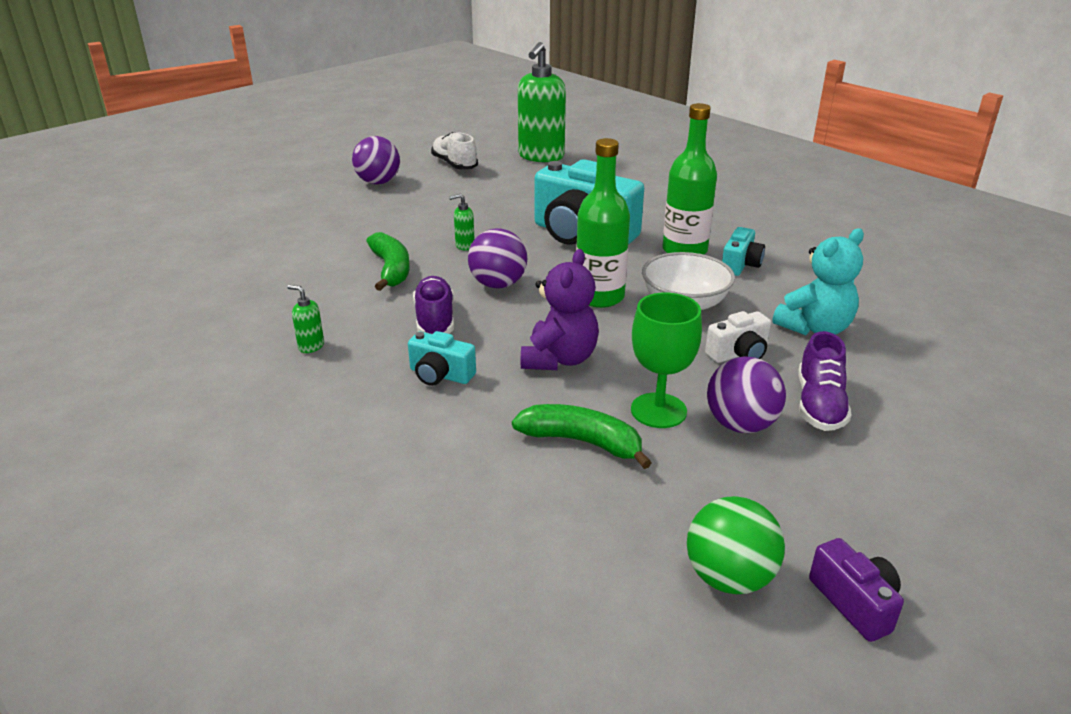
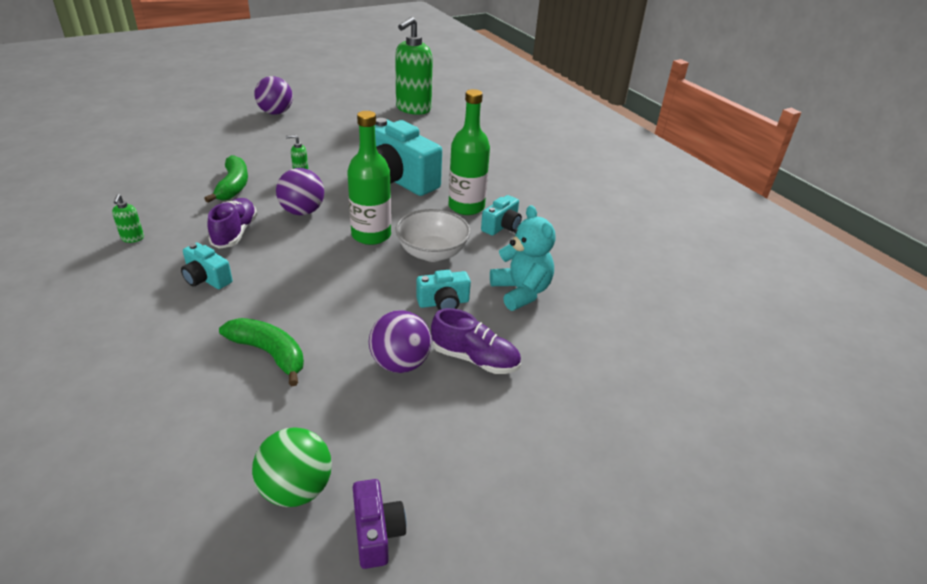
camera: 10 degrees right, 5 degrees up
green soap dispenser [287,285,324,353] -> green soap dispenser turned 135 degrees counterclockwise [112,194,144,243]
white shoe [431,132,478,169] -> none
purple teddy bear [521,249,599,370] -> none
green goblet [631,293,702,428] -> none
white camera [705,311,771,363] -> turquoise camera [416,270,471,310]
turquoise teddy bear [773,228,864,335] -> turquoise teddy bear turned 90 degrees counterclockwise [490,205,555,311]
purple shoe [799,331,851,431] -> purple shoe turned 90 degrees counterclockwise [431,308,521,374]

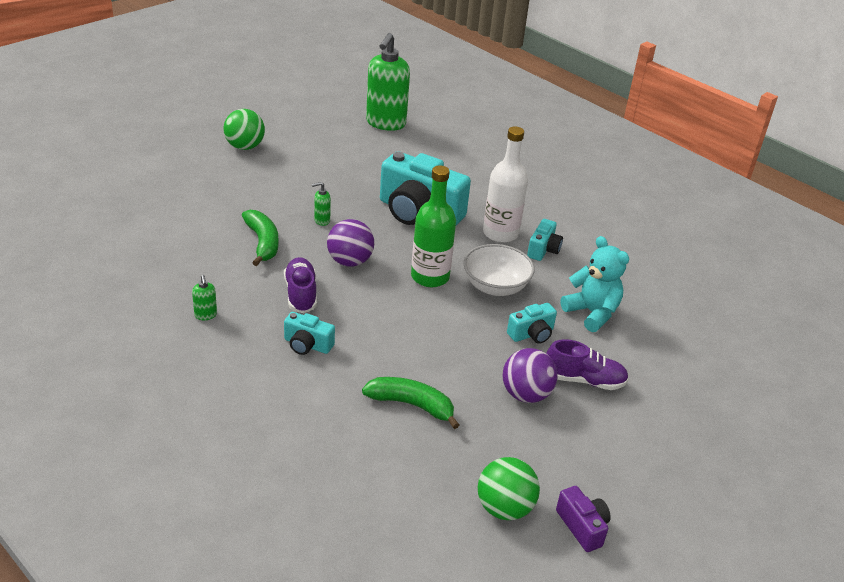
camera: 15 degrees left, 0 degrees up
purple ball [254,76,293,115] -> green ball [223,109,265,150]
green bottle [449,89,490,215] -> white bottle [483,126,528,243]

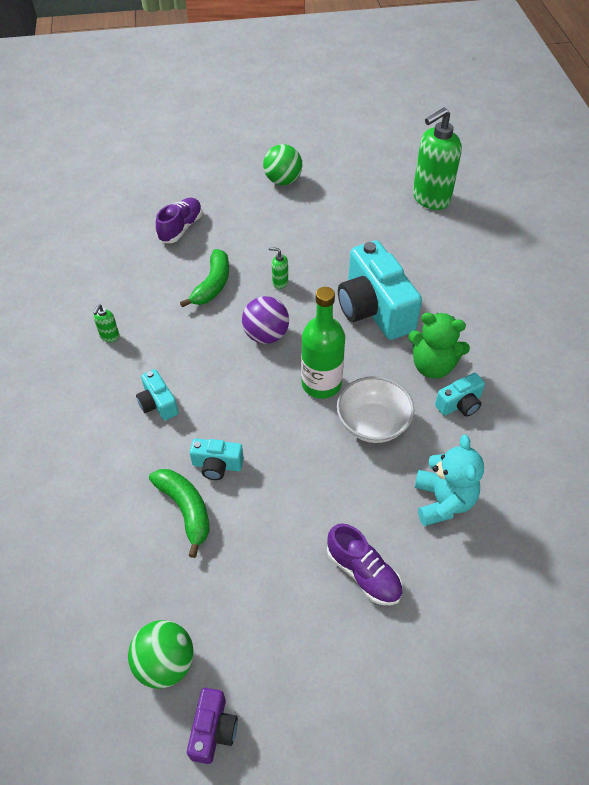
camera: 40 degrees right, 15 degrees up
purple shoe [284,257,317,313] -> purple shoe moved to [156,198,202,243]
white bottle [483,126,528,243] -> green teddy bear [408,313,470,379]
purple ball [503,348,558,403] -> none
turquoise camera [507,303,557,344] -> turquoise camera moved to [190,438,244,480]

